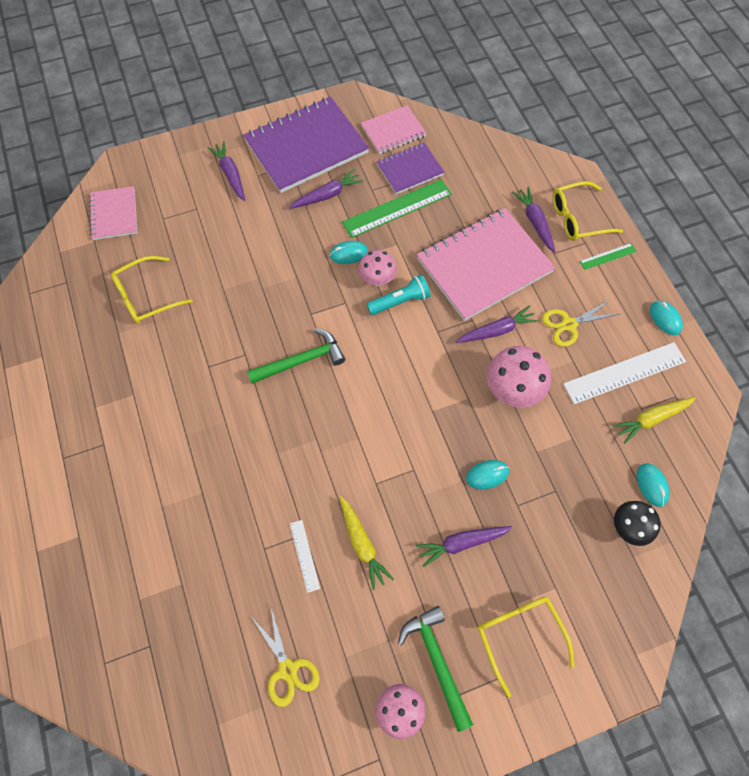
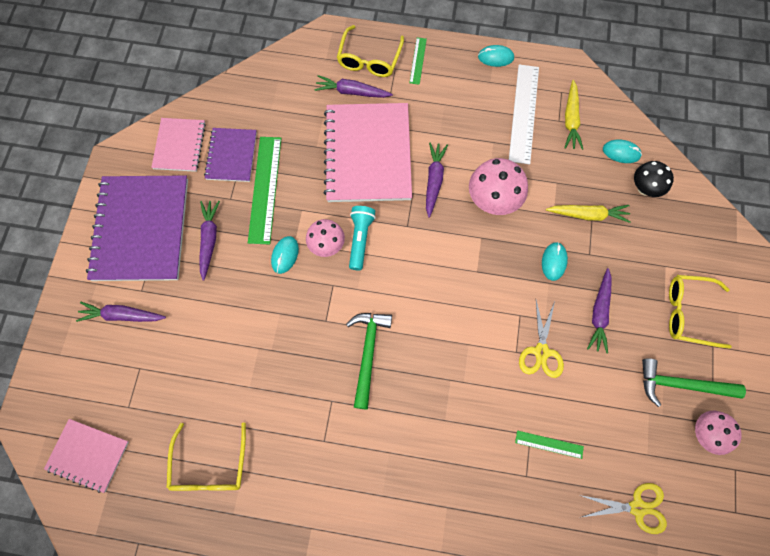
camera: 60 degrees left, 5 degrees up
white ruler [290,520,320,593] -> green ruler [515,430,584,459]
yellow carrot [339,496,394,590] -> yellow carrot moved to [546,205,631,223]
yellow scissors [542,300,619,347] -> yellow scissors moved to [519,300,564,378]

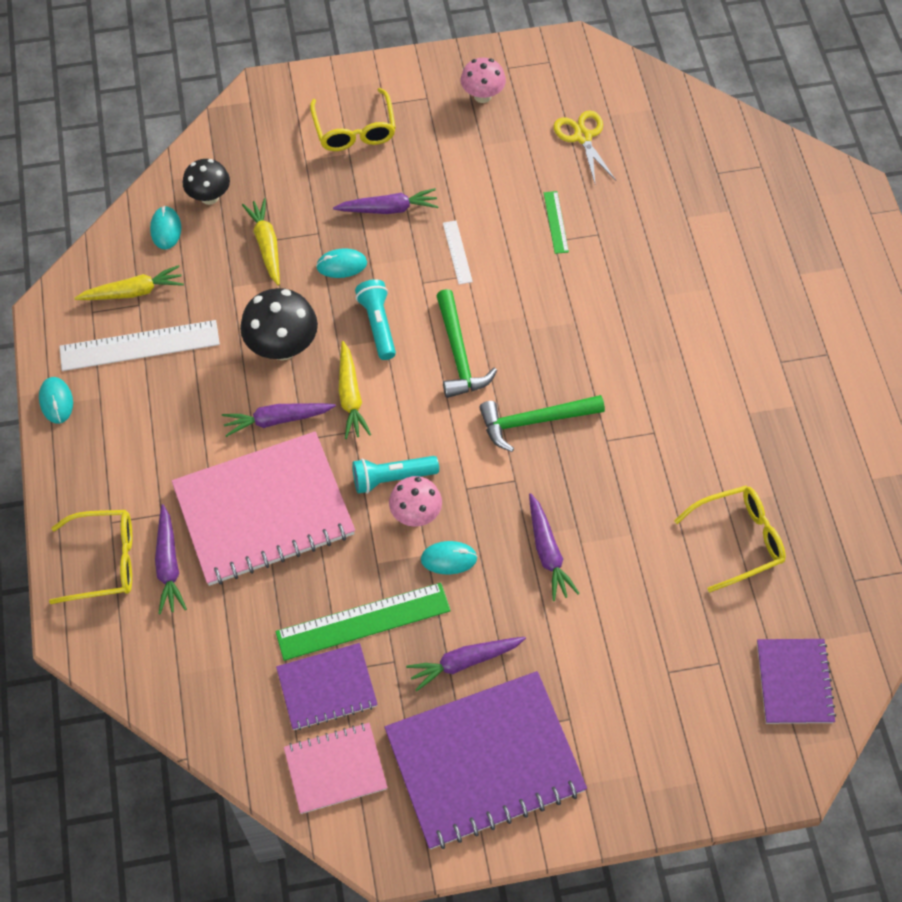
camera: 110 degrees left, 10 degrees down
pink notebook [44,419,129,493] -> purple notebook [757,639,836,724]
purple carrot [76,302,166,322] -> purple carrot moved to [529,493,580,601]
green ruler [409,37,427,85] -> none
pink mushroom [469,158,528,215] -> black mushroom [240,288,318,360]
yellow scissors [519,300,564,378] -> white ruler [443,220,473,285]
green hammer [642,359,746,407] -> green hammer moved to [436,289,497,398]
none -> yellow carrot [339,341,371,439]
none -> turquoise flashlight [355,279,396,360]

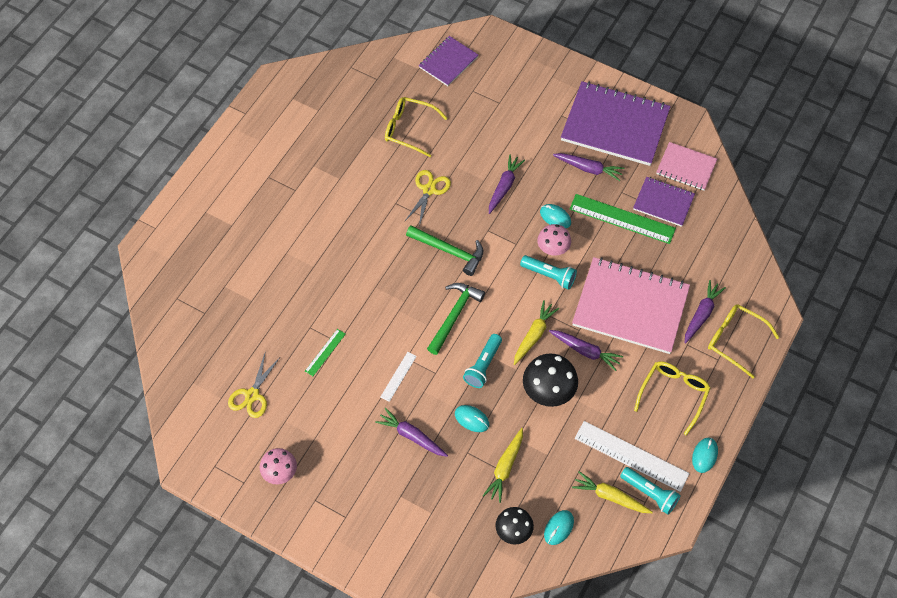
camera: 140 degrees left, 0 degrees up
yellow glasses [310,88,396,151] -> yellow glasses moved to [634,361,711,436]
none -> yellow scissors [404,170,451,226]
none -> turquoise flashlight [620,467,681,515]

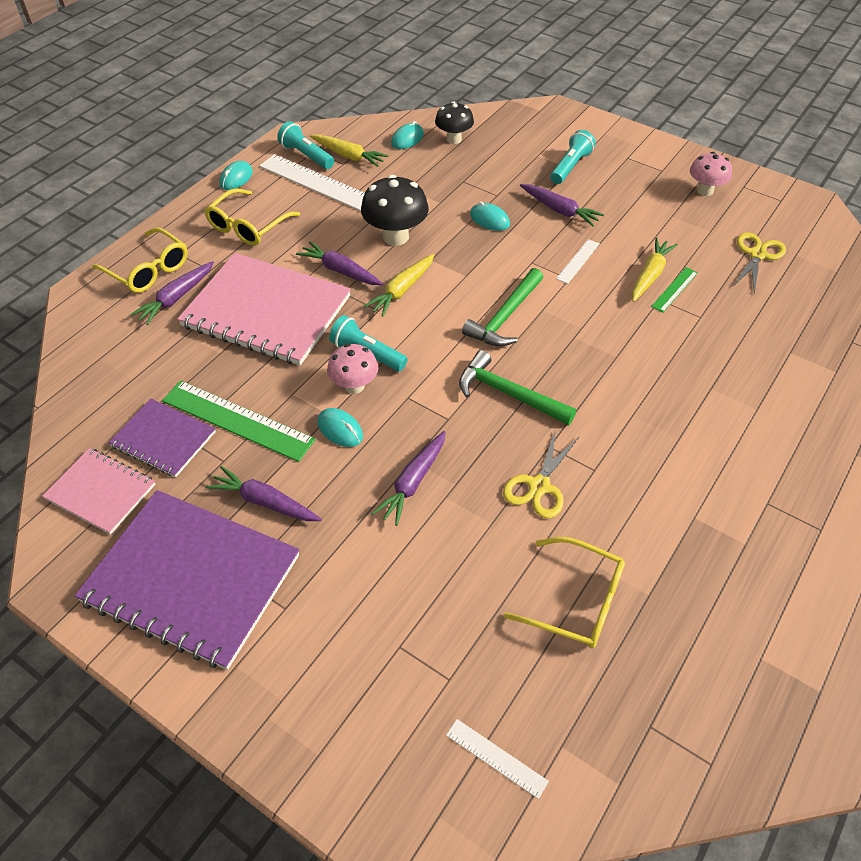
camera: 175 degrees left, 10 degrees down
purple notebook [419,36,478,86] -> white ruler [446,719,549,799]
turquoise flashlight [463,334,502,388] -> turquoise flashlight moved to [550,130,596,184]
yellow carrot [483,428,523,503] -> yellow carrot moved to [632,238,678,302]

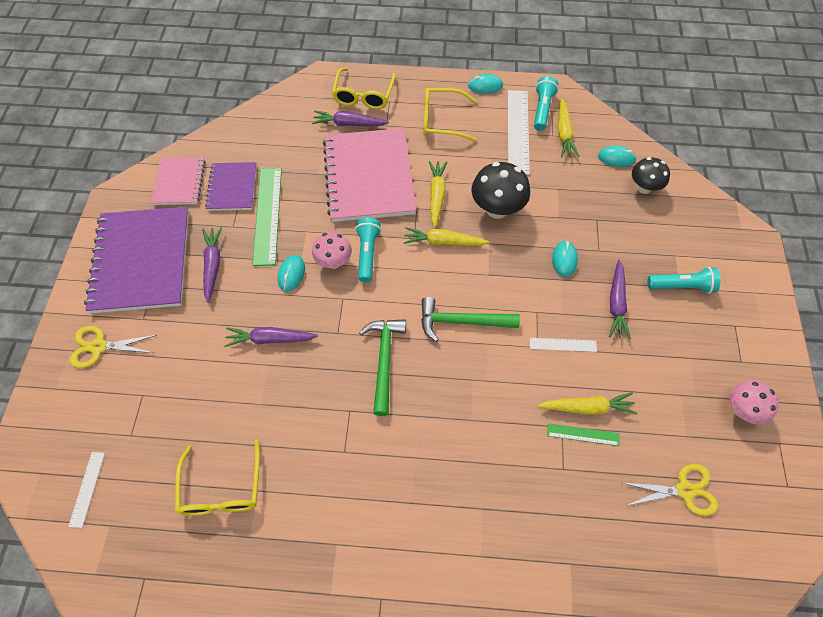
camera: 60 degrees right, 10 degrees up
purple carrot [296,241,383,285] -> yellow carrot [429,161,447,227]
yellow scissors [503,429,580,518] -> yellow scissors moved to [70,326,157,368]

